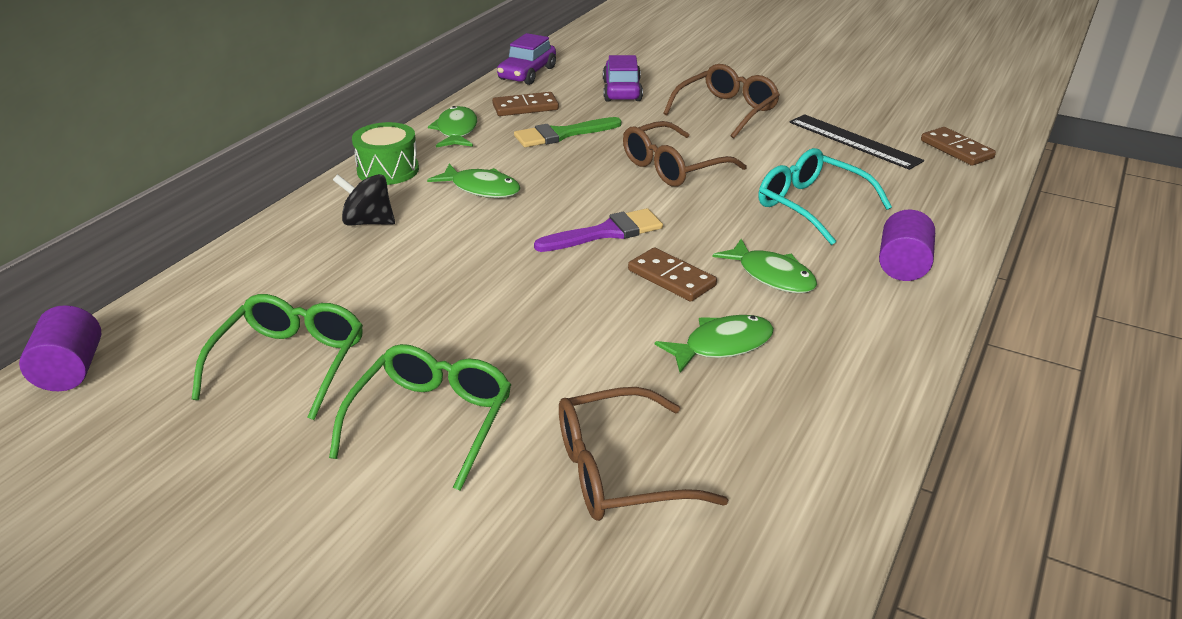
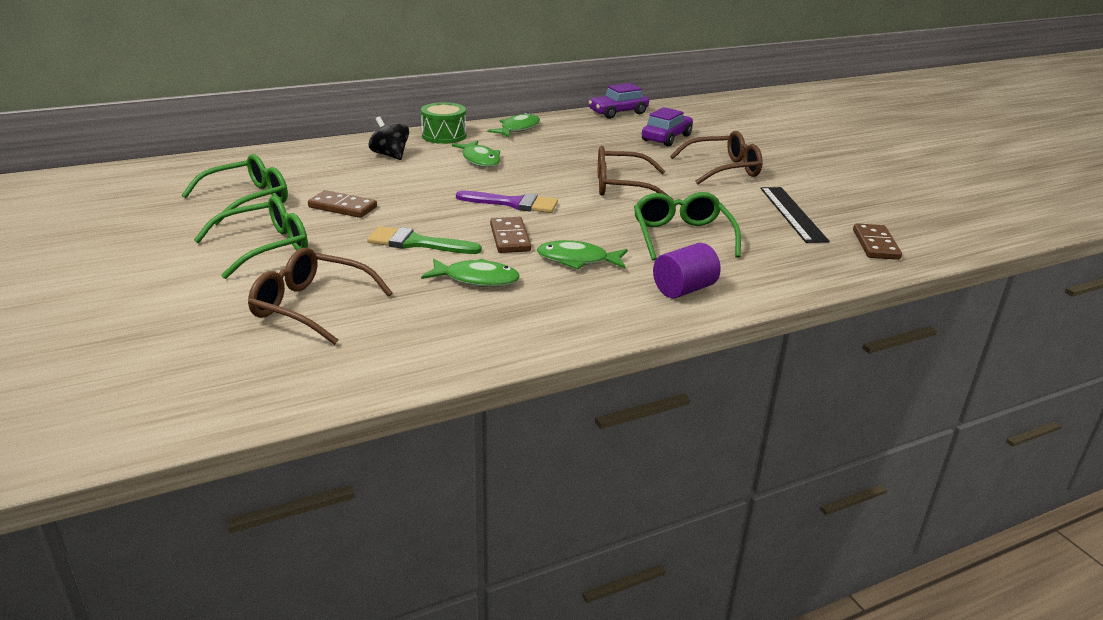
camera: 35 degrees right, 5 degrees down
purple cylinder [19,305,101,391] -> none
brown domino [492,92,559,116] -> brown domino moved to [308,190,377,218]
green brush [514,117,622,147] -> green brush moved to [367,226,482,254]
green fish [713,239,817,293] -> green fish turned 105 degrees clockwise [537,240,628,269]
turquoise glasses [759,148,892,245] -> green glasses [634,192,741,261]

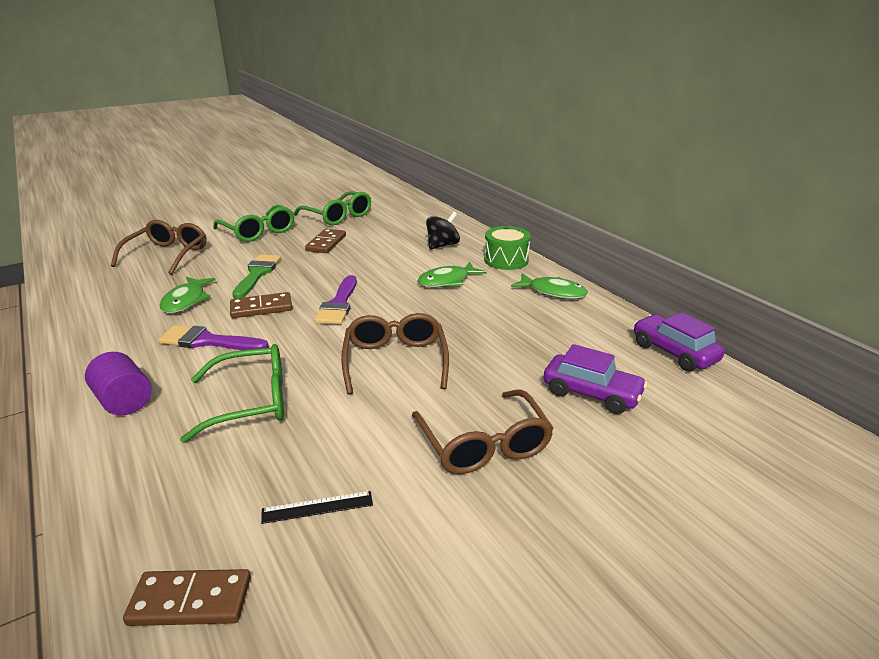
camera: 85 degrees right, 0 degrees up
green fish [537,240,628,269] -> purple brush [158,325,269,350]
black ruler [761,187,829,243] -> black ruler [261,491,373,524], size x0.54

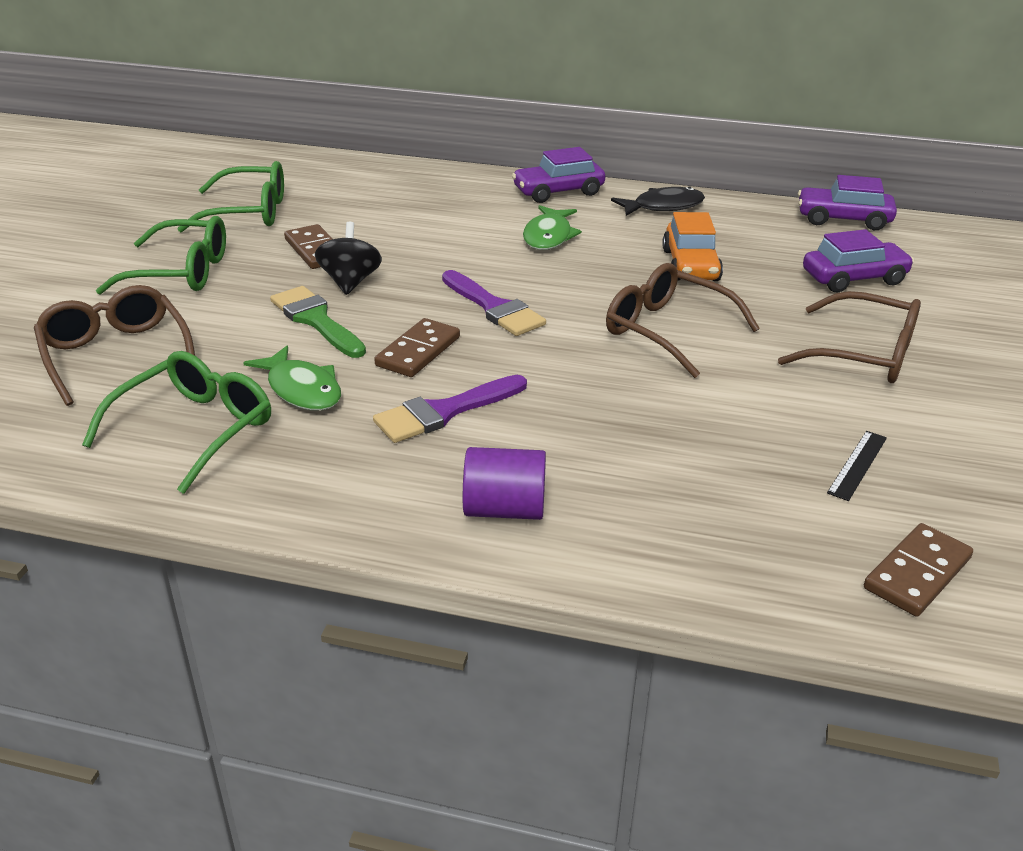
camera: 45 degrees left, 5 degrees up
green glasses [180,344,284,443] -> green glasses moved to [82,351,271,494]
black spinning top [426,212,460,250] -> black spinning top moved to [315,222,382,295]
green drum [484,226,531,270] -> purple car [512,147,605,203]
green fish [511,273,588,299] -> black fish [611,187,705,216]
none -> orange car [662,212,723,281]

